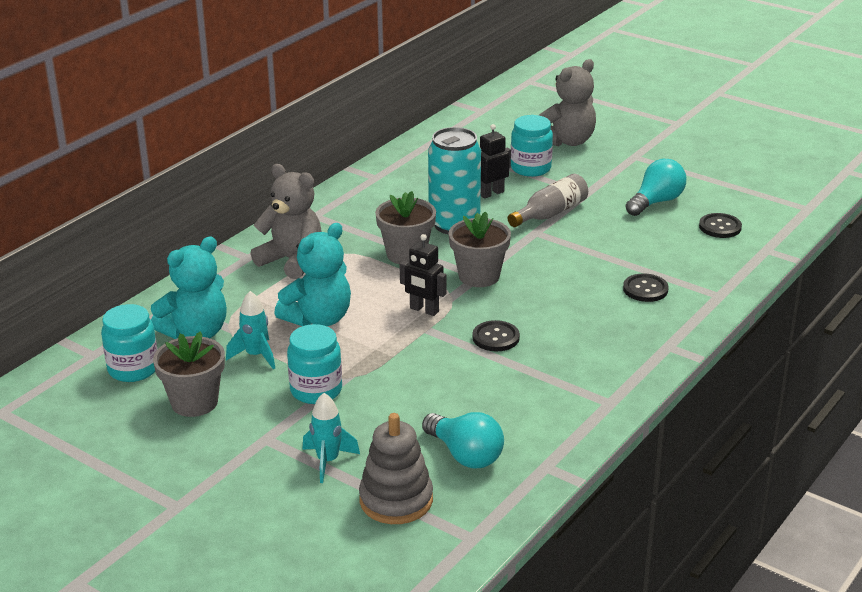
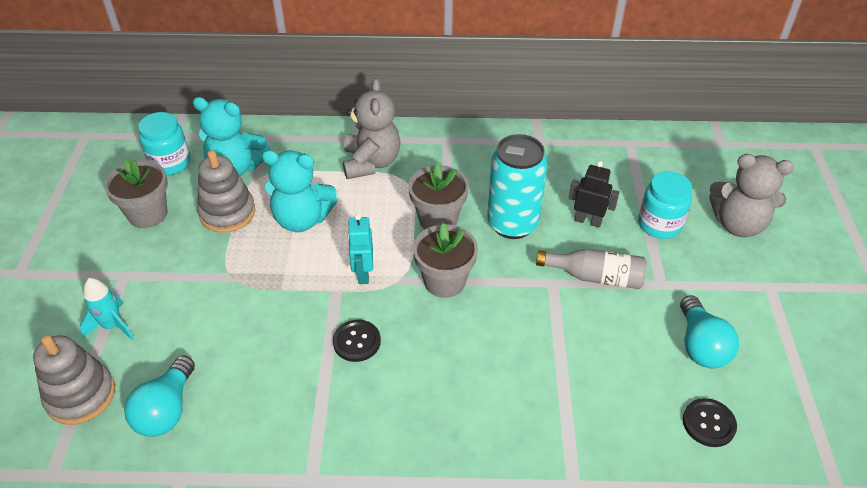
camera: 55 degrees right, 15 degrees up
turquoise rocket [226,291,275,369] -> grey stacking toy [197,150,256,233]
turquoise jar [287,324,342,404] -> none
black robot [400,234,447,316] -> turquoise robot [347,214,373,284]
black button [623,273,668,302] -> none
turquoise light bulb [626,159,686,216] -> turquoise light bulb turned 75 degrees clockwise [680,295,739,368]

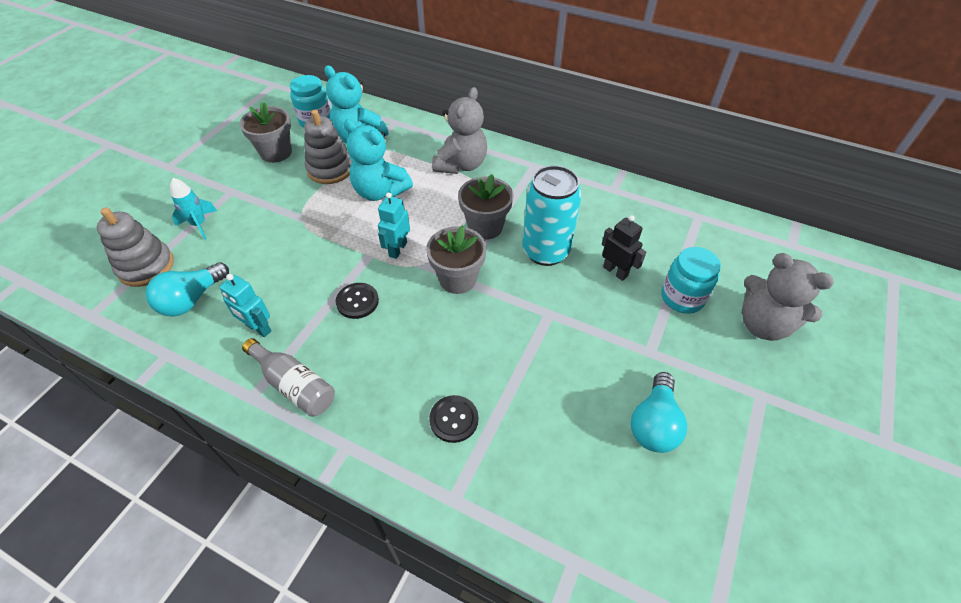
camera: 25 degrees right, 5 degrees up
grey bottle [536,249,647,289] -> grey bottle moved to [242,338,335,417]
black button [683,398,737,447] -> black button moved to [429,395,478,443]
none -> turquoise robot [220,274,272,337]

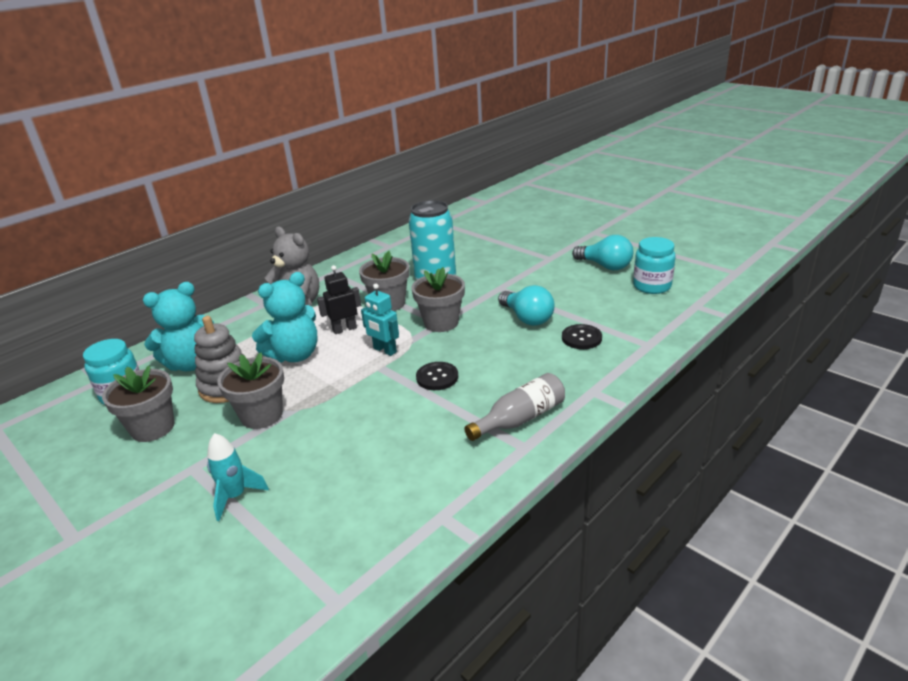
camera: 70 degrees left, 20 degrees down
grey stacking toy [97,207,174,287] -> none
turquoise light bulb [146,262,229,317] -> turquoise light bulb moved to [498,285,555,326]
turquoise robot [220,274,272,337] -> none
black robot [602,215,646,281] -> black robot moved to [317,265,361,334]
turquoise jar [661,247,721,314] -> turquoise jar moved to [633,237,676,294]
grey teddy bear [742,253,834,341] -> none
none -> grey flower pot [217,352,284,429]

